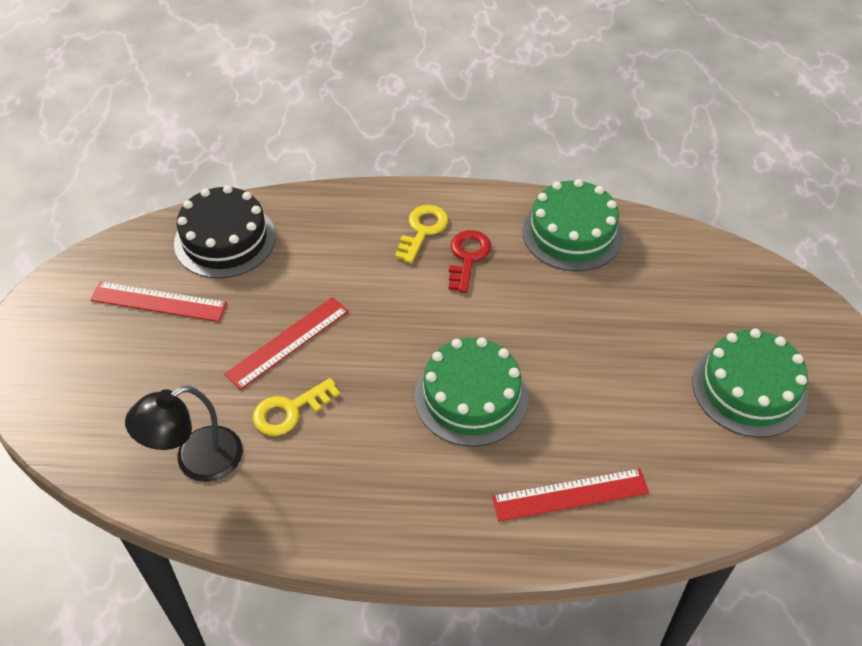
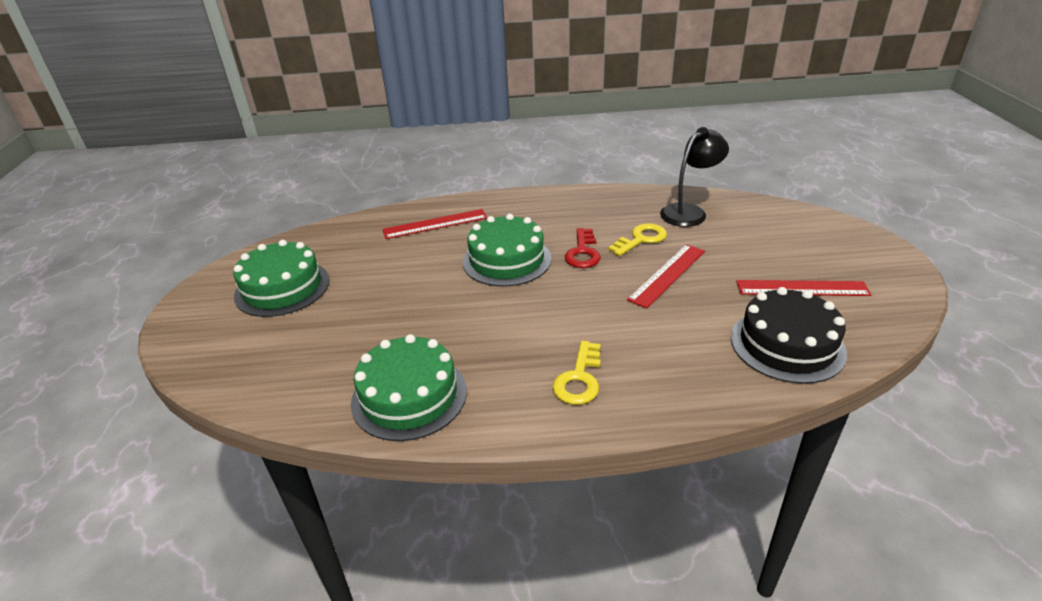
camera: 175 degrees right, 15 degrees down
red key [448,230,491,293] -> red key moved to [565,228,601,268]

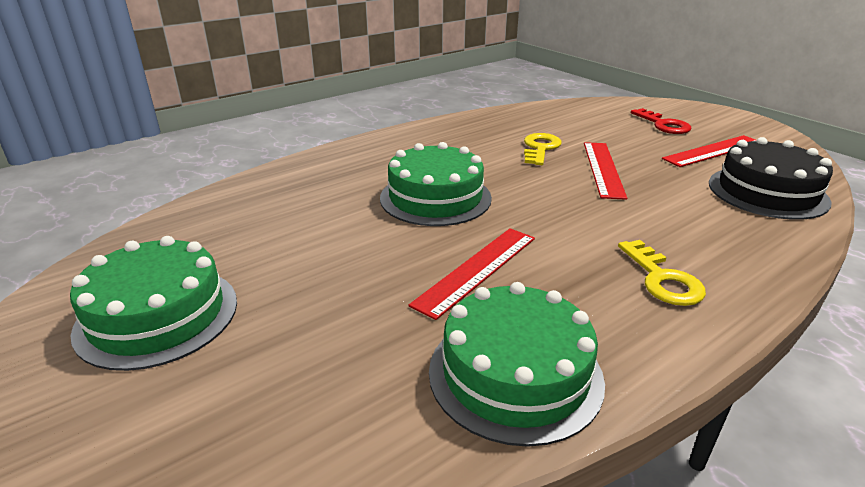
camera: 35 degrees left, 5 degrees down
red ruler [383,209,487,239] -> red ruler moved to [409,228,535,320]
red key [565,228,601,268] -> red key moved to [631,108,691,134]
black lamp [660,127,729,227] -> none

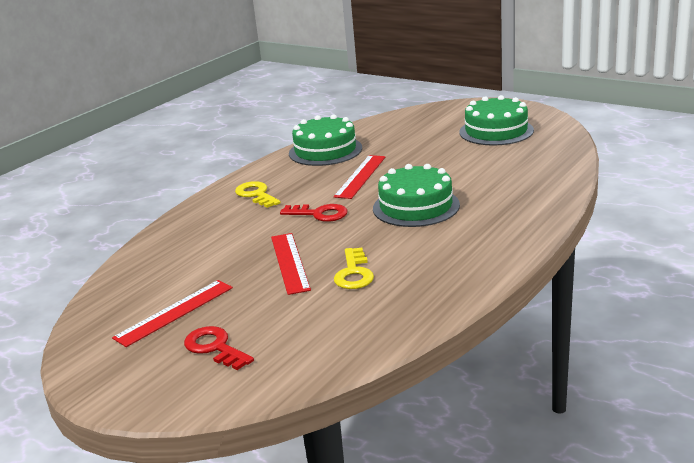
camera: 165 degrees right, 5 degrees down
black cake [709,137,833,220] -> none
none -> red key [280,204,347,222]

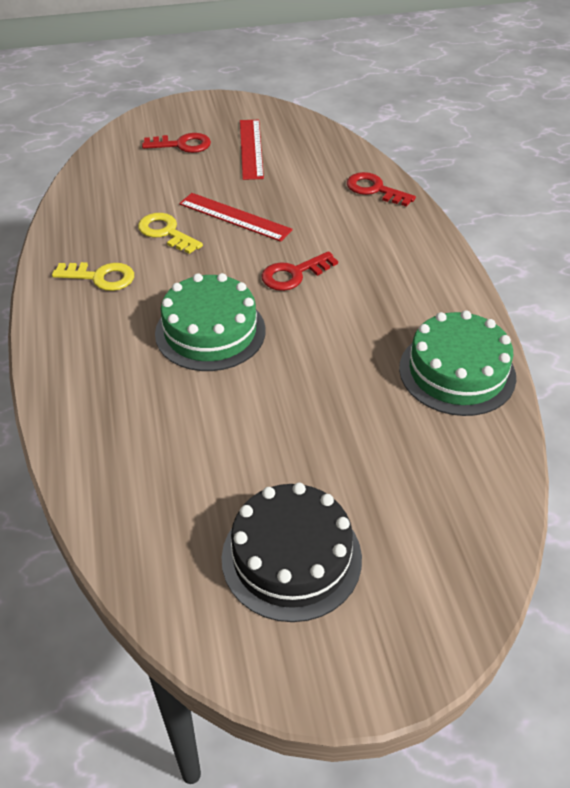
camera: 130 degrees right, 20 degrees up
yellow key [235,181,281,208] -> yellow key moved to [52,262,134,291]
red ruler [333,155,386,199] -> none
green cake [459,95,534,146] -> black cake [222,483,362,622]
none -> red key [347,172,416,207]

